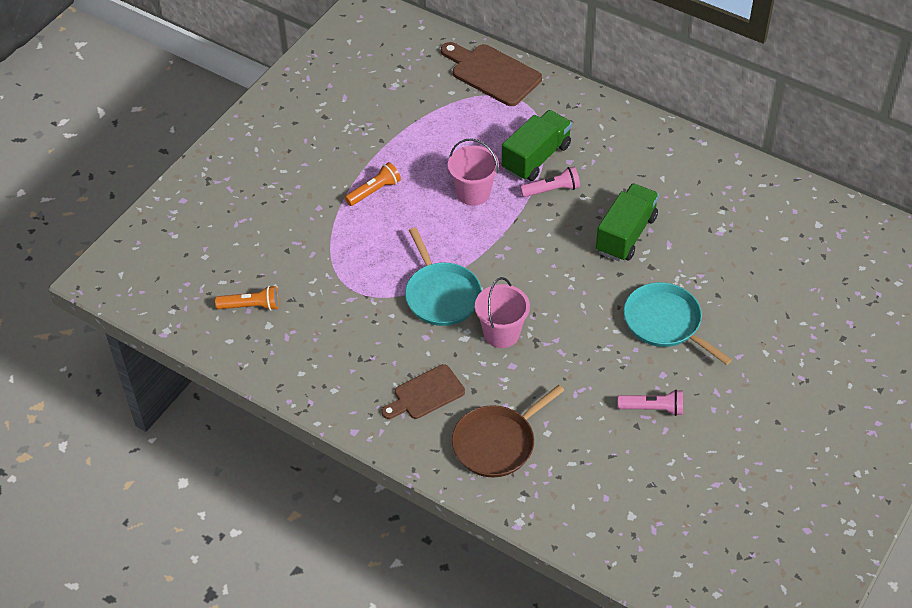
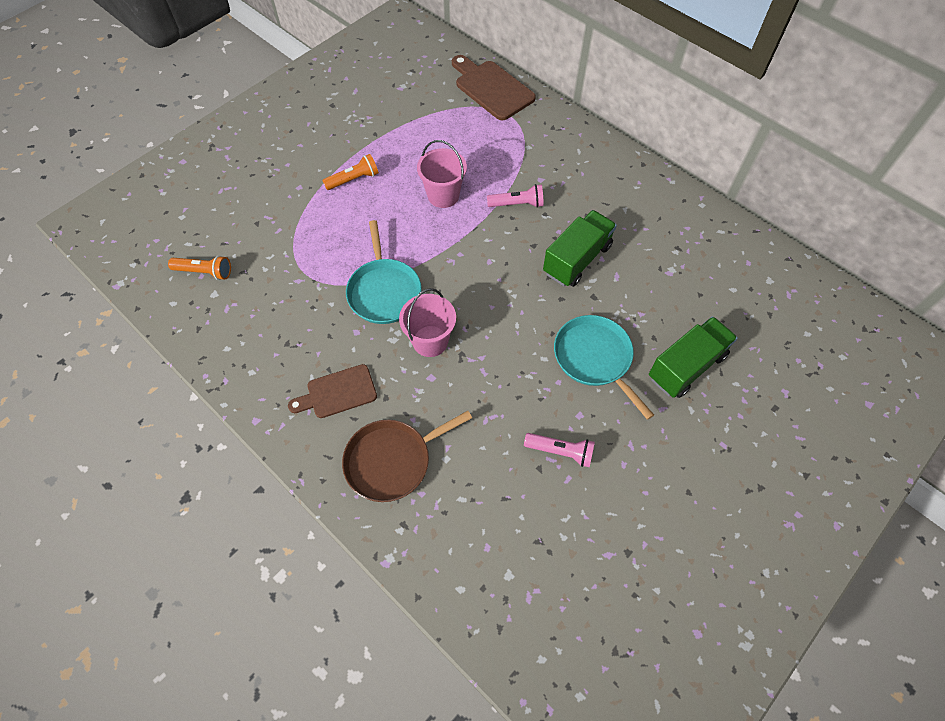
camera: 10 degrees right, 10 degrees up
green truck [502,110,572,181] -> green truck moved to [649,317,738,398]

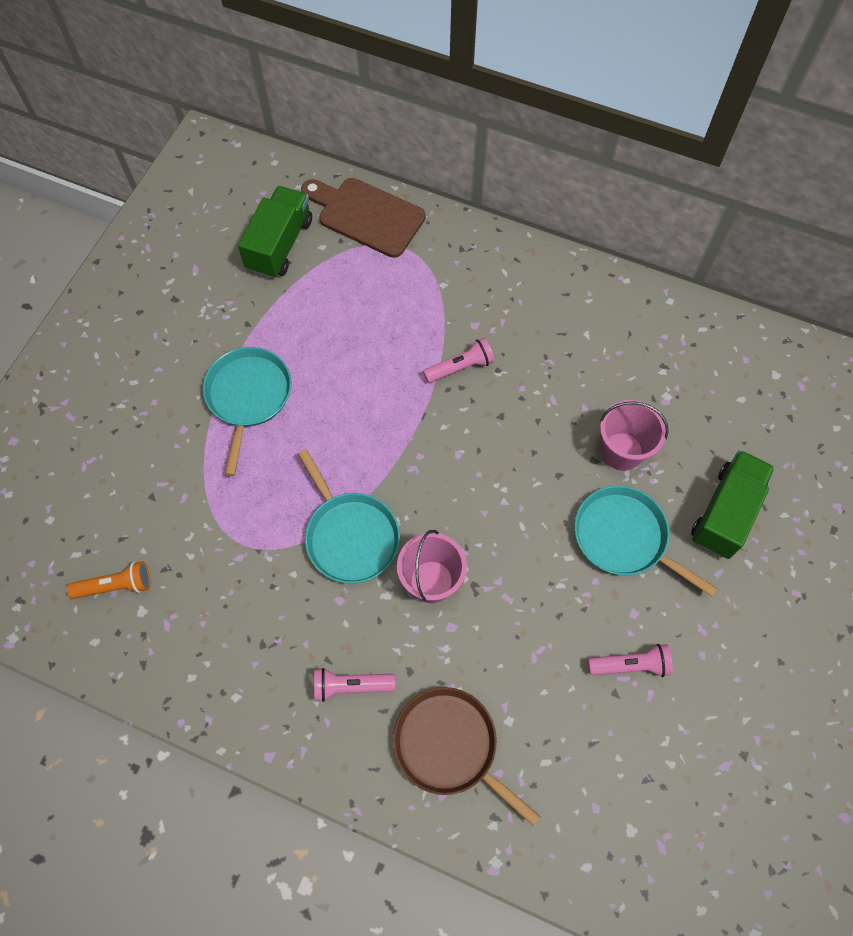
camera: 20 degrees left, 5 degrees up
brown cutting board [288,364,377,418] -> pink flashlight [314,668,396,702]
orange flashlight [322,154,379,190] -> turquoise pan [203,347,291,476]
brown pan [342,411,472,502] -> brown pan turned 90 degrees clockwise [393,687,541,826]
pink bucket [417,140,467,208] -> pink bucket moved to [600,400,669,471]
green truck [543,210,617,287] -> green truck moved to [238,186,312,279]

